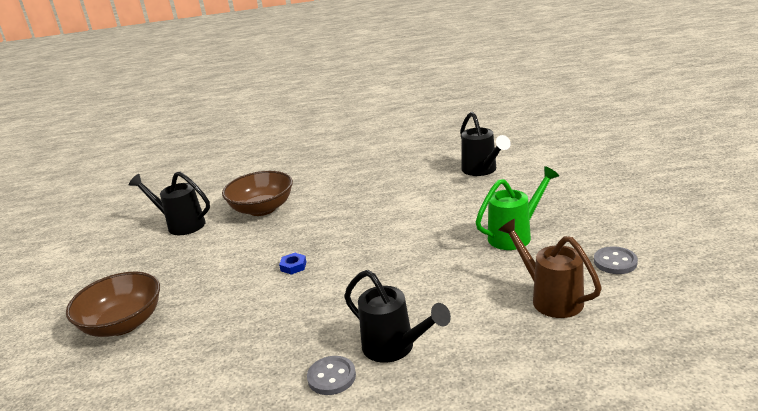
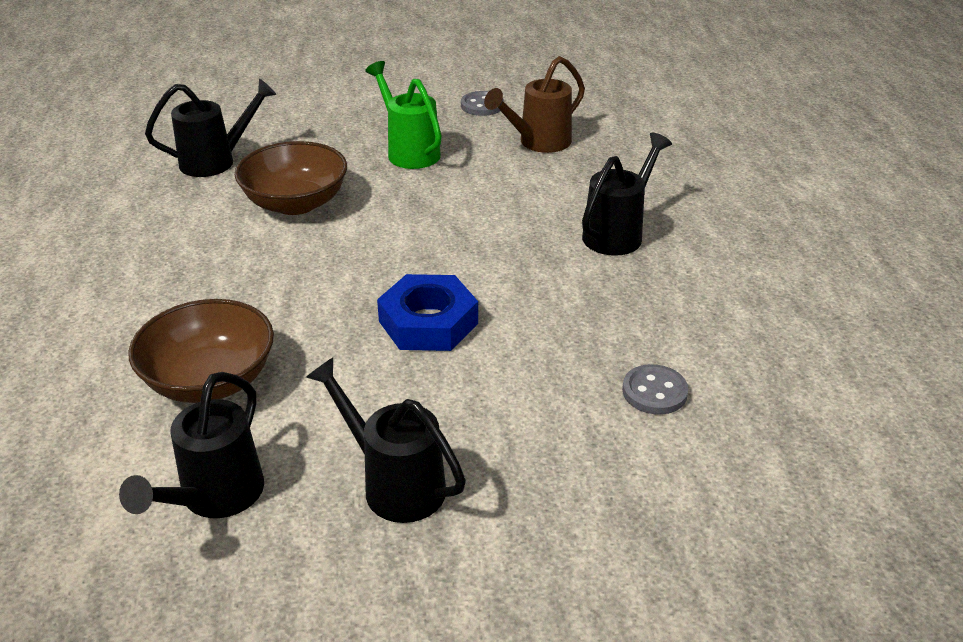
camera: 95 degrees left, 10 degrees up
brown bowl [66,272,160,337] -> brown bowl moved to [235,141,347,215]
blue nut [279,253,306,275] -> blue nut [377,274,478,351], size x2.29
grey button [307,356,356,395] -> grey button moved to [622,364,689,414]
none -> black watering can [306,357,466,523]

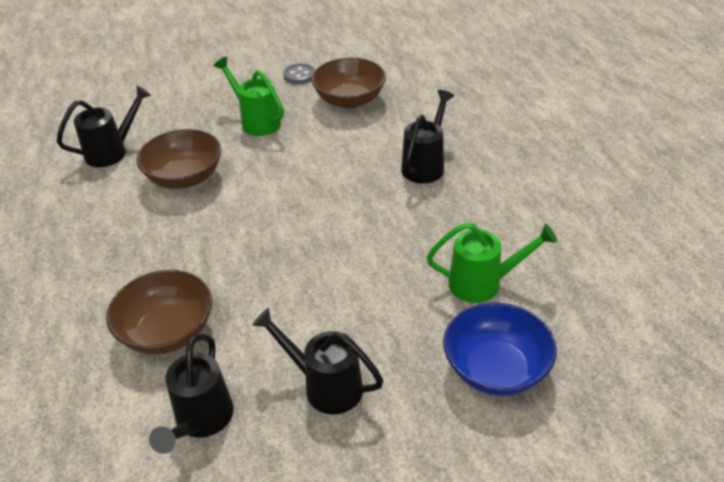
camera: 10 degrees left, 5 degrees up
blue nut [377,274,478,351] -> none
brown watering can [484,56,585,153] -> brown bowl [311,58,386,109]
grey button [622,364,689,414] -> green watering can [427,222,557,303]
none -> blue bowl [443,303,557,396]

